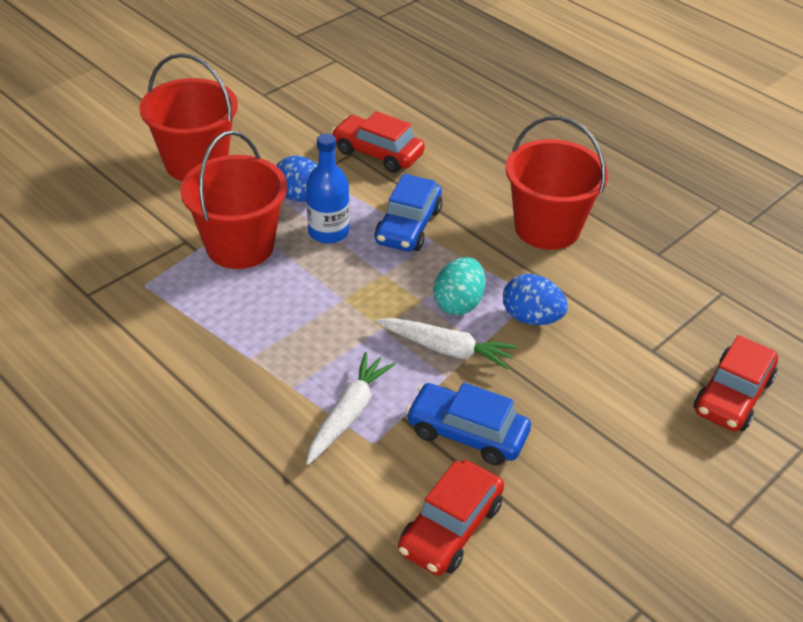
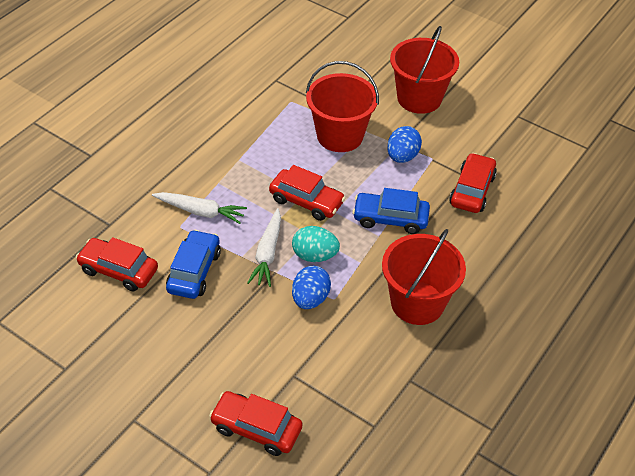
camera: 80 degrees right, 5 degrees up
blue bottle [306,134,350,244] -> none
none -> red car [269,165,345,221]

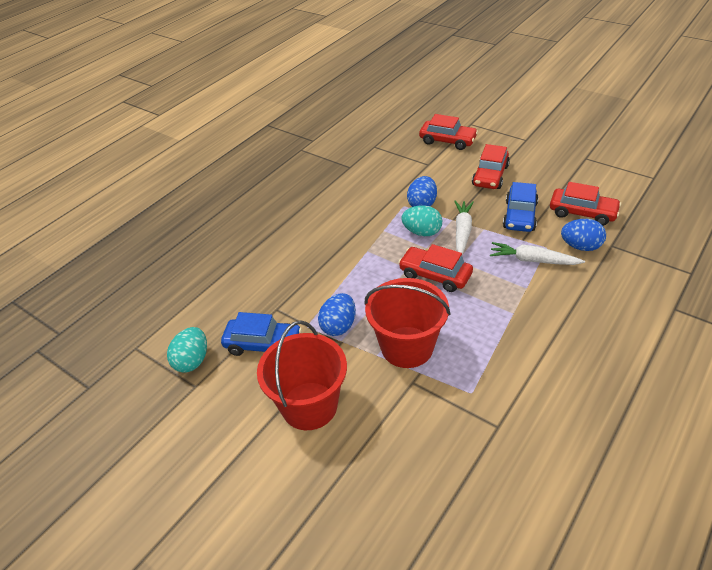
camera: 175 degrees left, 5 degrees down
blue car [353,188,430,234] -> blue car moved to [221,312,302,356]
red bucket [382,229,466,325] -> none
red car [449,153,497,213] -> red car moved to [472,144,510,189]
none -> turquoise egg [167,327,207,373]
none -> blue egg [561,219,606,251]

